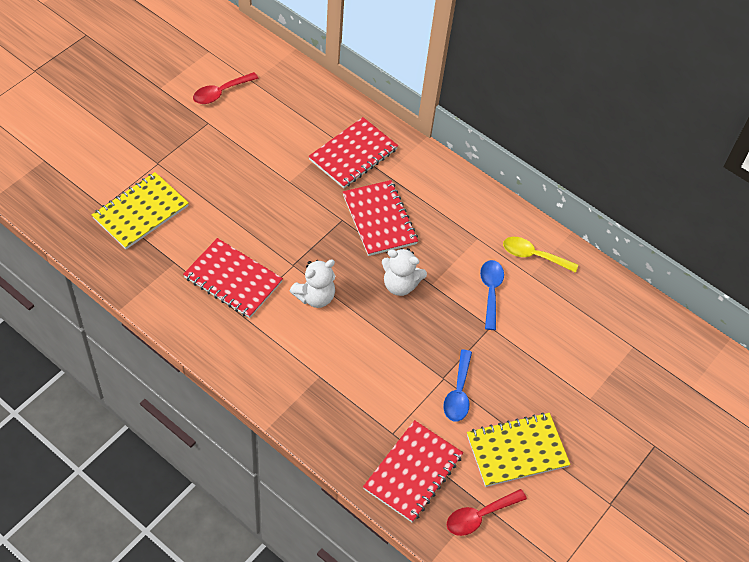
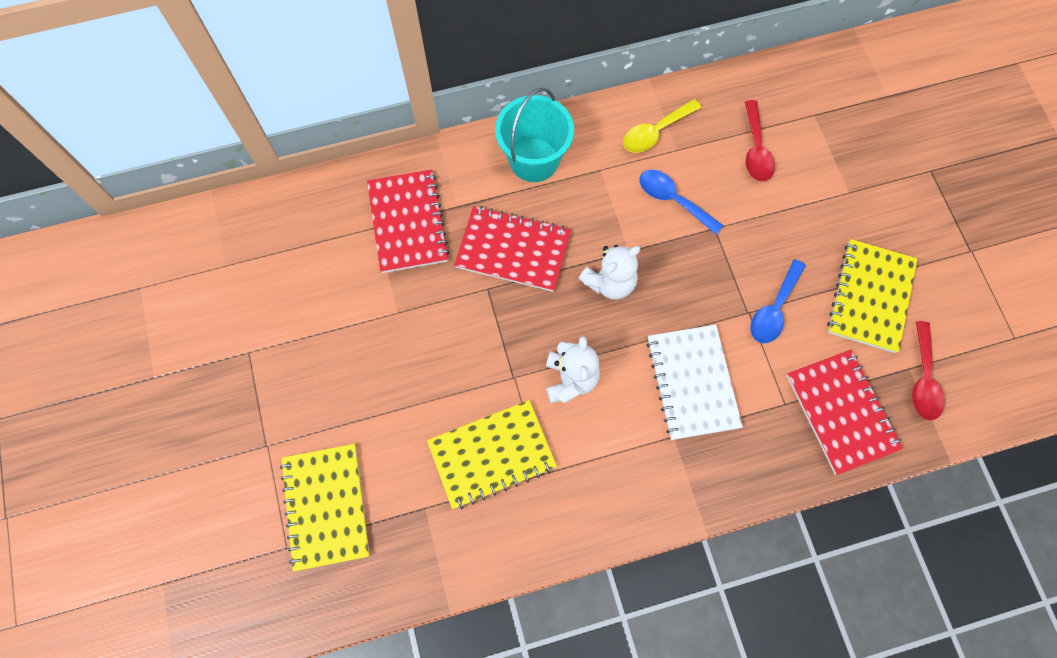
camera: 50 degrees left, 15 degrees up
red notebook [183,238,283,318] -> yellow notebook [427,400,557,509]
red spoon [193,72,259,104] -> red spoon moved to [745,100,775,182]
blue spoon [443,350,472,422] -> blue spoon turned 75 degrees clockwise [750,259,806,343]
none -> turquoise bucket [495,88,574,182]
none -> white notebook [647,325,743,440]

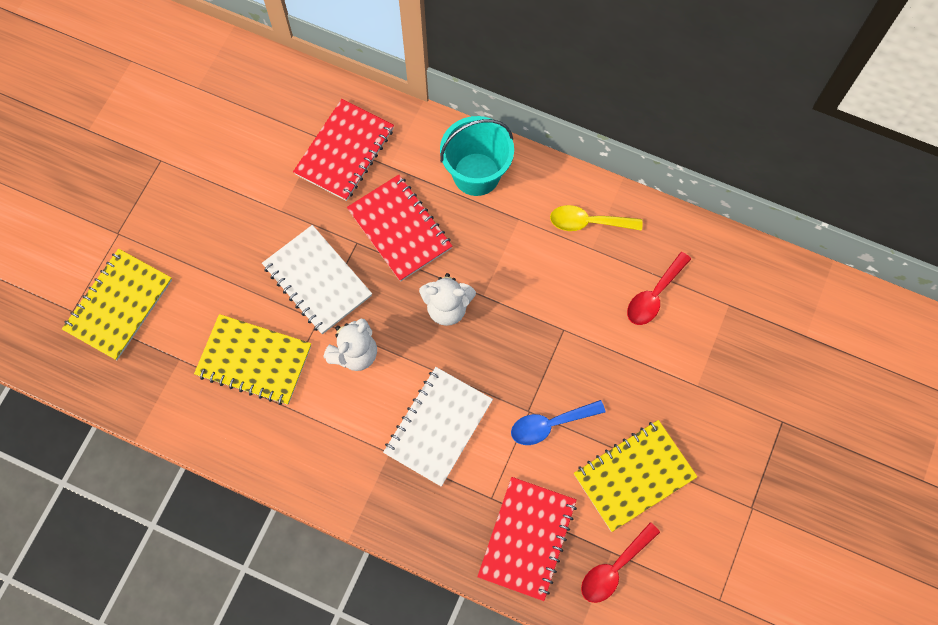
camera: 40 degrees right, 0 degrees up
blue spoon [639,170,724,235] -> none
none -> white notebook [262,225,372,334]

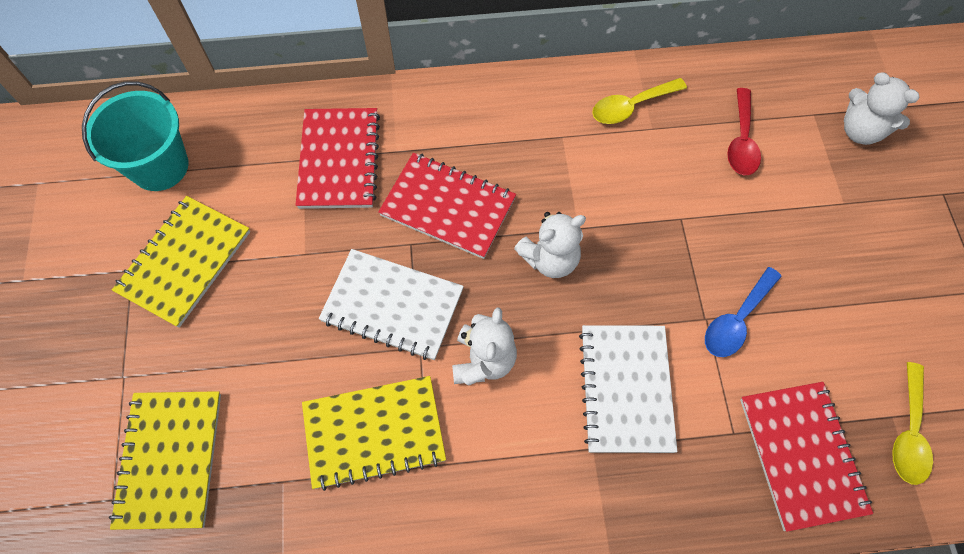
camera: 30 degrees left, 5 degrees down
turquoise bucket [440,116,514,196] -> turquoise bucket moved to [82,81,189,191]
yellow notebook [574,420,697,532] -> yellow notebook moved to [112,196,250,328]
red spoon [581,522,660,603] -> yellow spoon [892,362,933,485]
none -> white teddy bear [844,72,919,145]

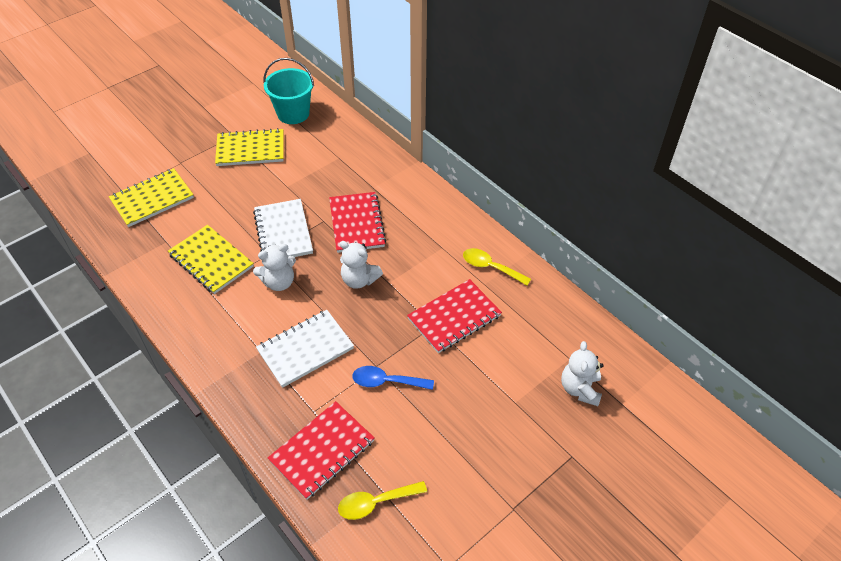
camera: 55 degrees right, 15 degrees down
red notebook [296,108,380,209] -> red notebook moved to [407,279,502,353]
red spoon [727,88,761,175] -> none

